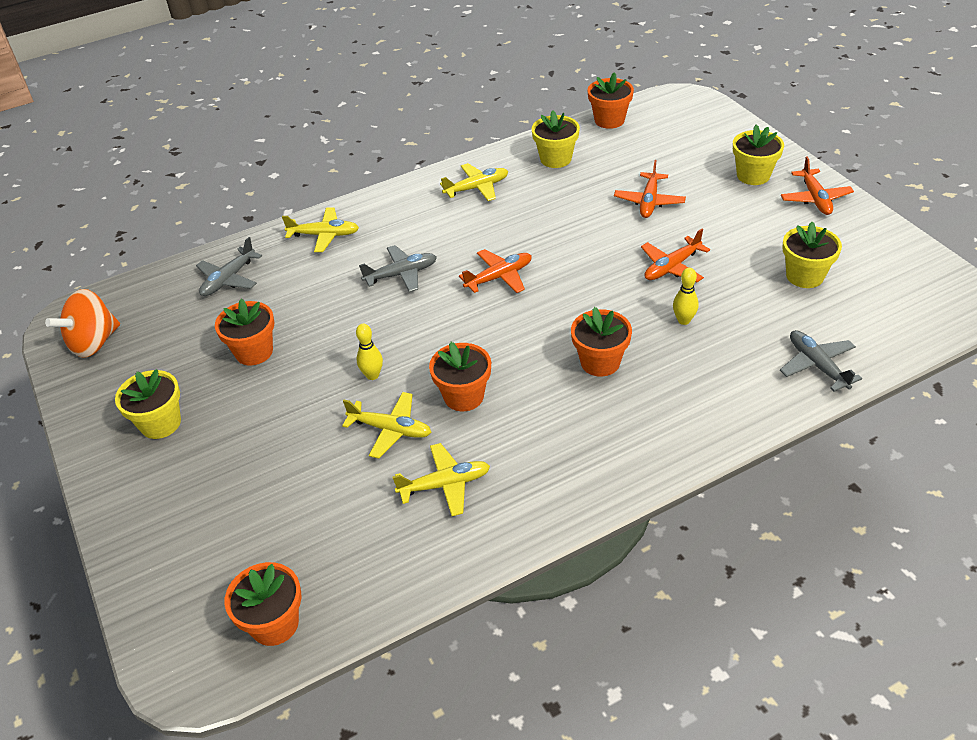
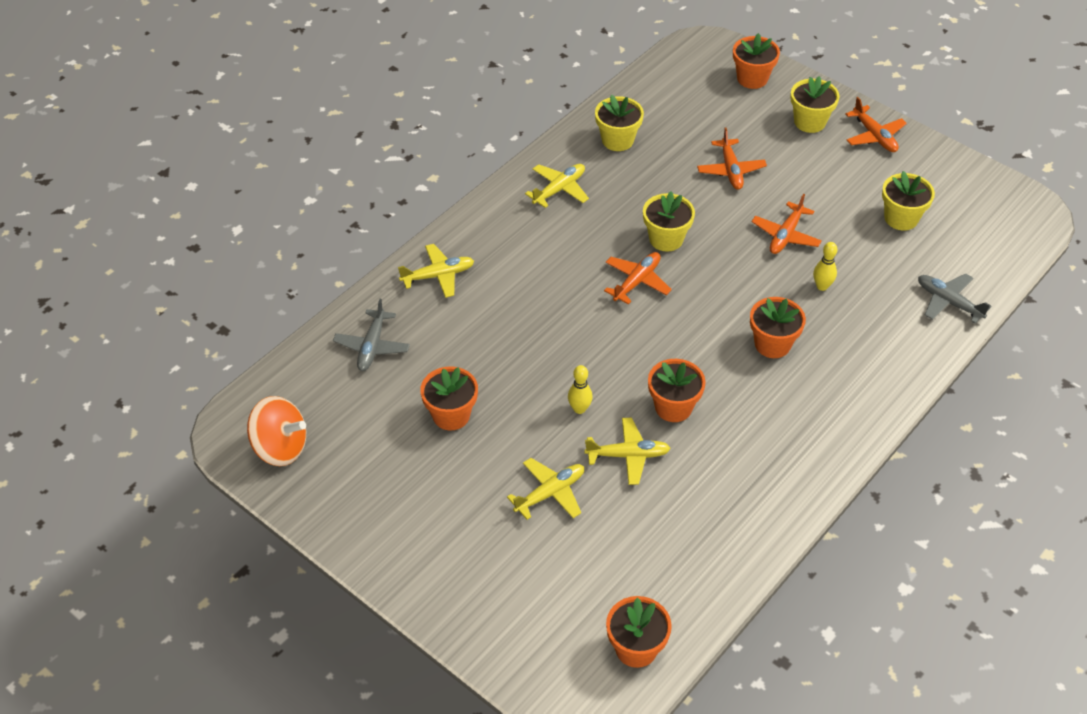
camera: 25 degrees left, 5 degrees up
orange spinning top [45,289,120,358] -> orange spinning top turned 90 degrees counterclockwise [247,396,306,466]
yellow flower pot [115,369,181,439] -> yellow flower pot moved to [643,191,695,252]
grey plane [359,245,437,292] -> none
yellow plane [392,443,490,516] -> yellow plane moved to [507,458,584,520]
orange flower pot [588,72,634,129] -> orange flower pot moved to [733,33,780,89]

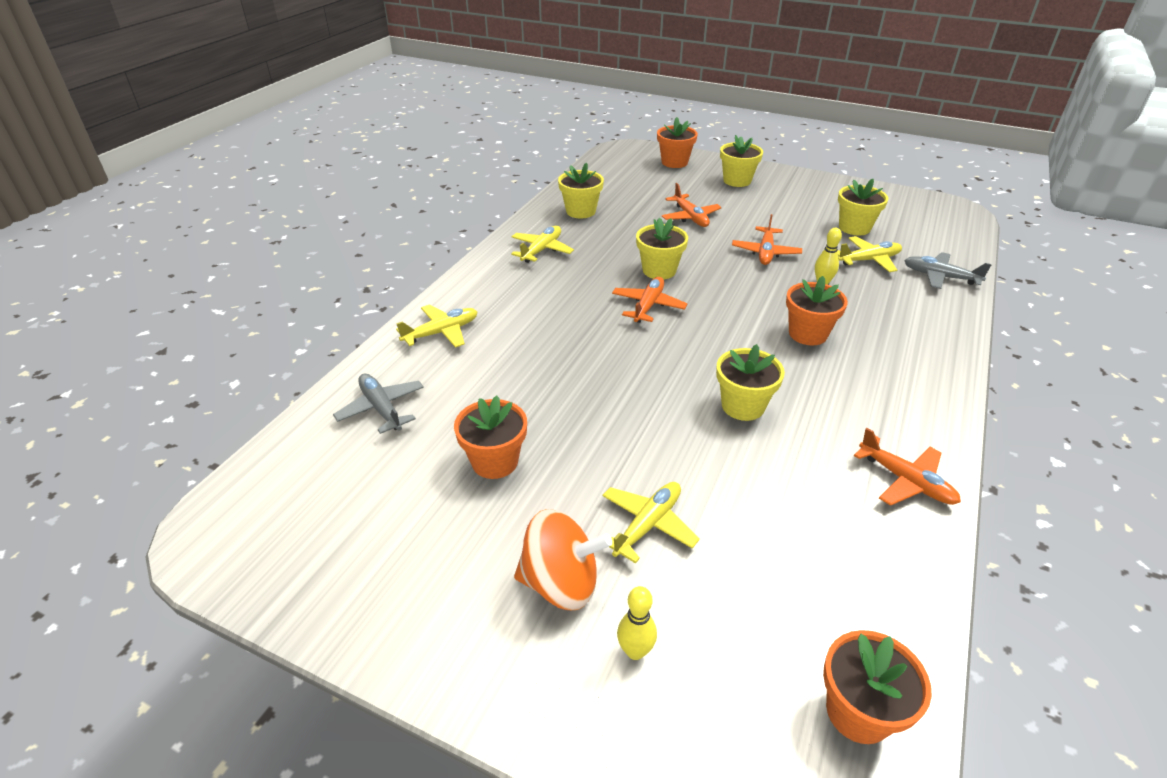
camera: 15 degrees left, 10 degrees down
orange spinning top [247,396,306,466] -> orange spinning top moved to [514,509,612,611]
grey plane [333,299,410,371] -> grey plane turned 150 degrees clockwise [333,373,424,434]
yellow bowling pin [568,365,593,414] -> yellow bowling pin moved to [617,586,657,660]
yellow plane [585,418,671,485] -> yellow plane moved to [837,236,902,272]
orange flower pot [648,359,706,422] -> yellow flower pot [716,344,785,421]
orange plane [845,97,907,152] -> orange plane moved to [854,428,961,506]

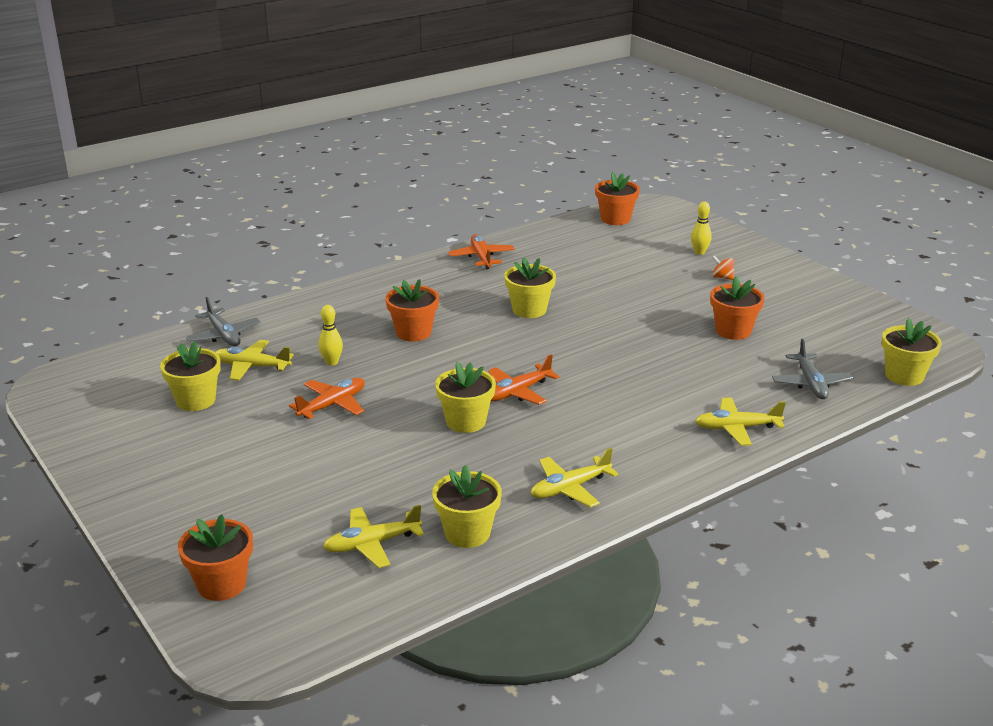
camera: 150 degrees left, 10 degrees down
orange spinning top [514,509,612,611] -> orange spinning top [712,256,734,280], size x0.45
yellow plane [603,482,700,564] -> yellow plane moved to [323,505,424,568]
orange plane [662,183,722,227] -> none
yellow flower pot [720,135,763,187] -> yellow flower pot moved to [882,318,942,386]

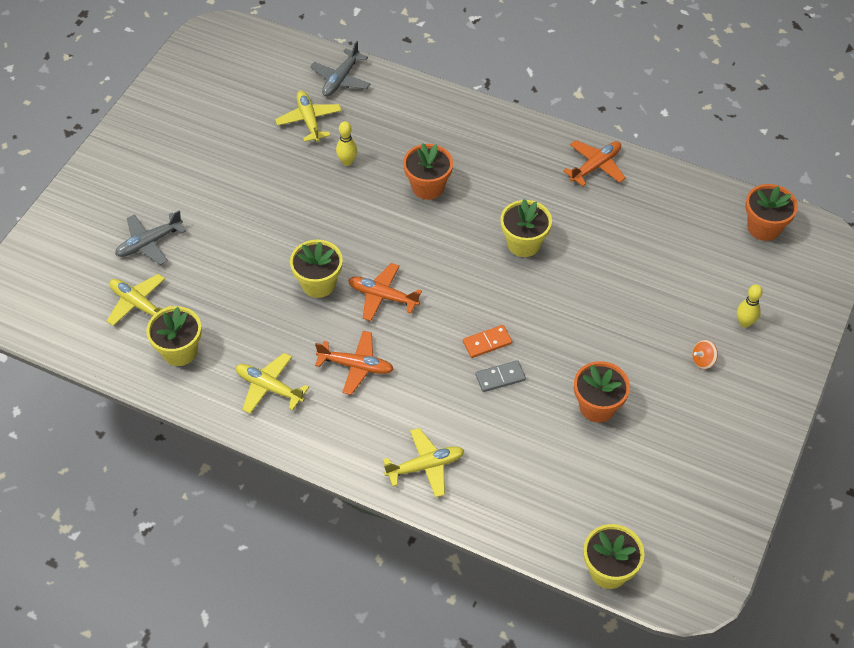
camera: 60 degrees right, 25 degrees up
yellow flower pot [160,341,221,411] -> none
orange flower pot [178,514,253,601] -> none
orange plane [289,378,365,419] -> orange plane moved to [315,331,394,395]
yellow plane [695,397,786,446] -> yellow plane turned 105 degrees clockwise [383,428,464,498]
orange spinning top [712,256,734,280] -> orange spinning top turned 120 degrees counterclockwise [692,340,718,369]
grey plane [772,339,853,399] -> grey plane moved to [115,211,186,265]
none -> orange domino [463,325,512,358]
none -> grey domino [475,360,526,392]

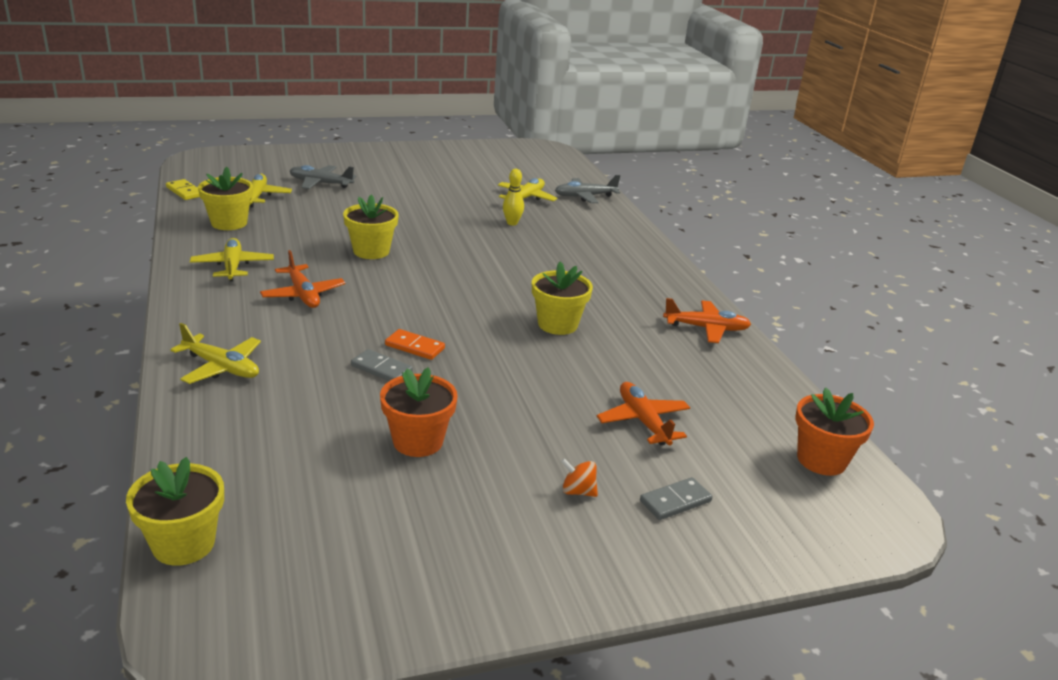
camera: 45 degrees right, 25 degrees down
orange plane [348,263,422,321] -> orange plane moved to [597,382,690,445]
orange flower pot [403,143,453,200] -> none
yellow bowling pin [737,284,763,328] -> grey domino [640,477,712,520]
none -> yellow domino [166,179,200,200]

